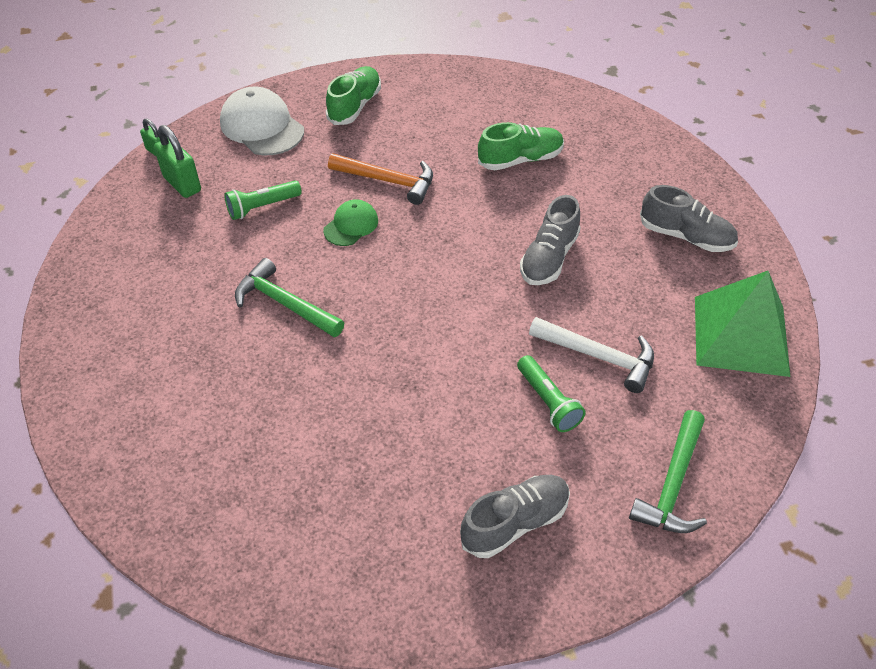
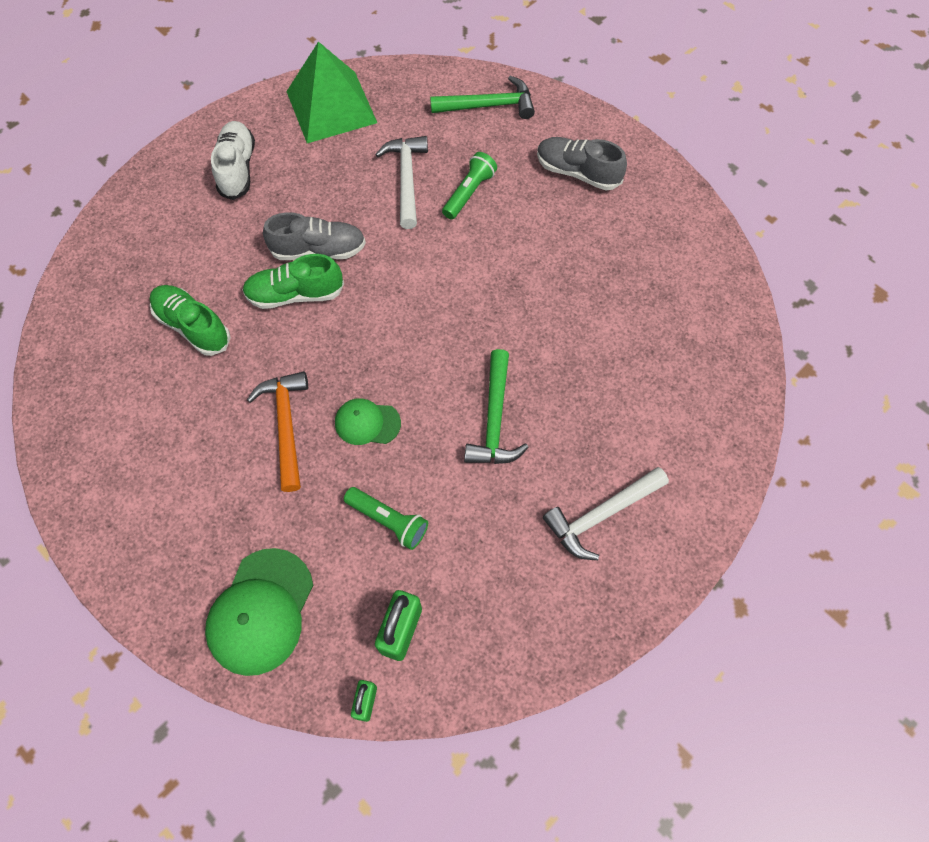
camera: 120 degrees left, 15 degrees up
white cap [220,87,304,155] -> green cap [205,548,313,676]
green shoe [326,66,381,125] -> green shoe moved to [242,254,344,309]
grey shoe [640,185,738,252] -> white shoe [211,121,255,200]
none -> white hammer [543,467,669,560]

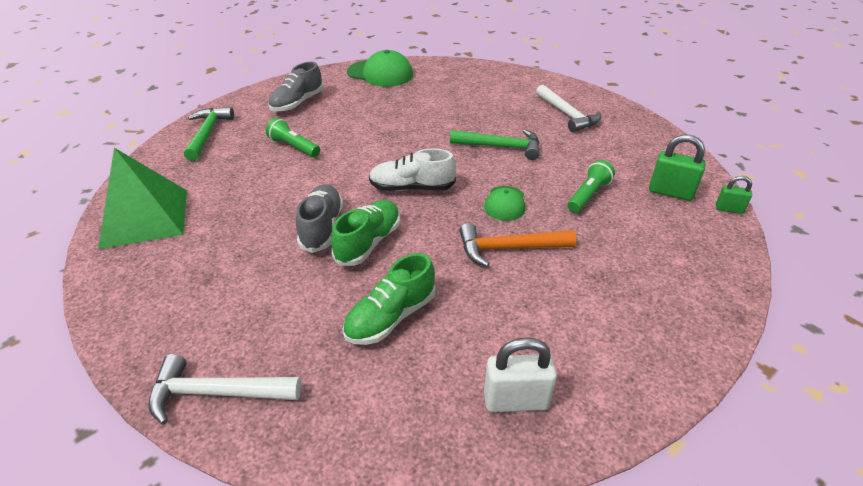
camera: 85 degrees left, 25 degrees down
green cap [205,548,313,676] -> green cap moved to [347,50,413,87]
white shoe [211,121,255,200] -> white shoe moved to [369,148,456,191]
green shoe [242,254,344,309] -> green shoe turned 150 degrees counterclockwise [331,200,400,266]
white hammer [375,136,428,229] -> white hammer moved to [149,354,301,425]
none -> white padlock [484,337,557,412]

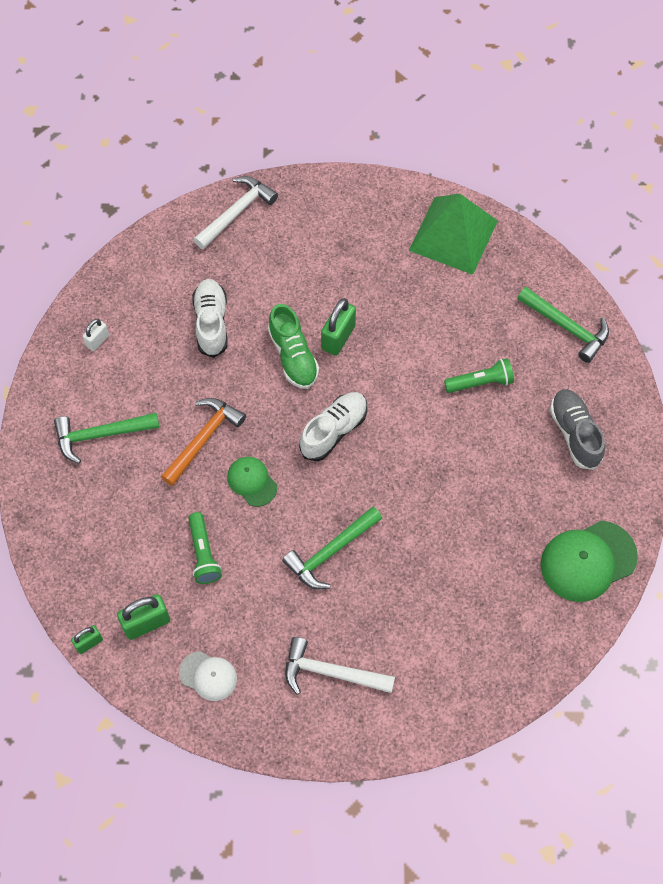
camera: 130 degrees right, 25 degrees up
grey shoe [296,184,343,253] -> green padlock [321,298,356,356]
green shoe [342,253,436,345] -> white shoe [192,279,227,358]
white padlock [484,337,557,412] -> white padlock [83,319,109,351], size x0.59
none -> green hammer [54,413,160,464]
none -> white cap [179,651,237,701]

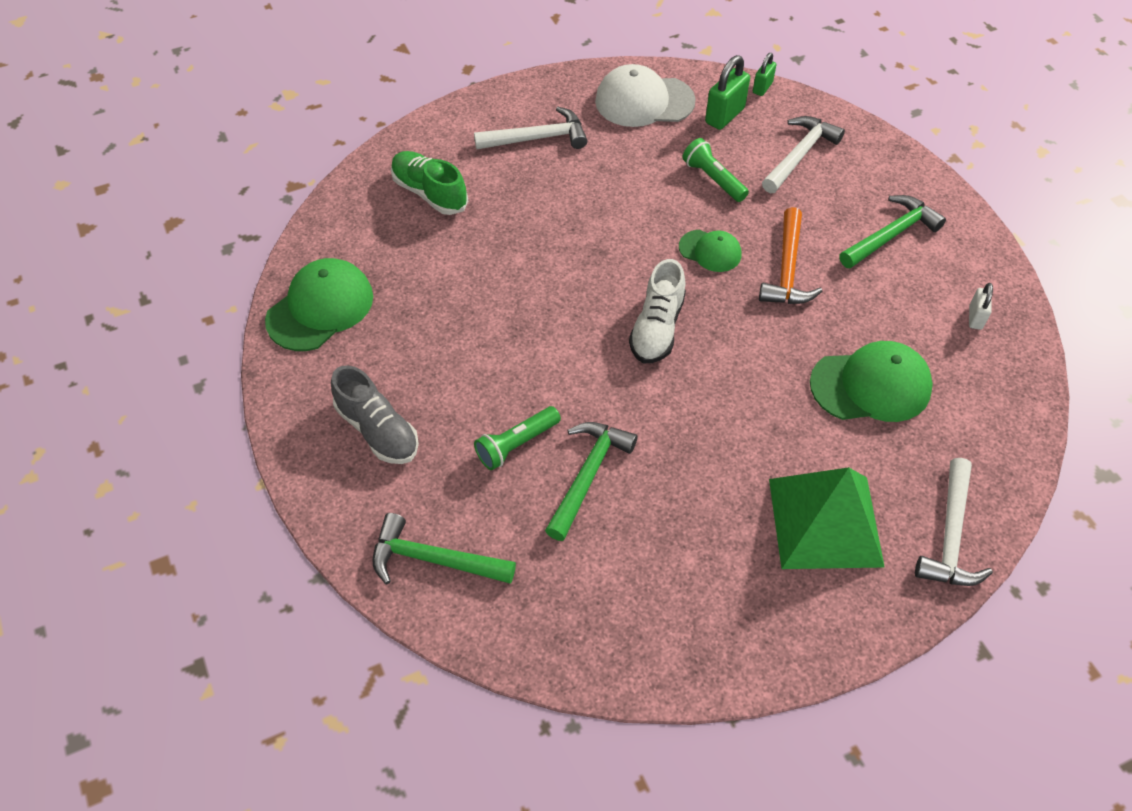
camera: 155 degrees right, 10 degrees down
white cap [179,651,237,701] -> white cap [595,64,696,127], size x1.73
white shoe [192,279,227,358] -> green cap [810,341,933,422]
green shoe [268,304,319,389] -> green shoe moved to [391,151,468,215]
green hammer [282,507,382,589] -> green hammer moved to [545,422,638,541]
green padlock [321,298,356,356] -> none
green pyramid [409,194,498,275] -> green pyramid moved to [769,467,885,569]
none -> white hammer [762,116,845,193]

